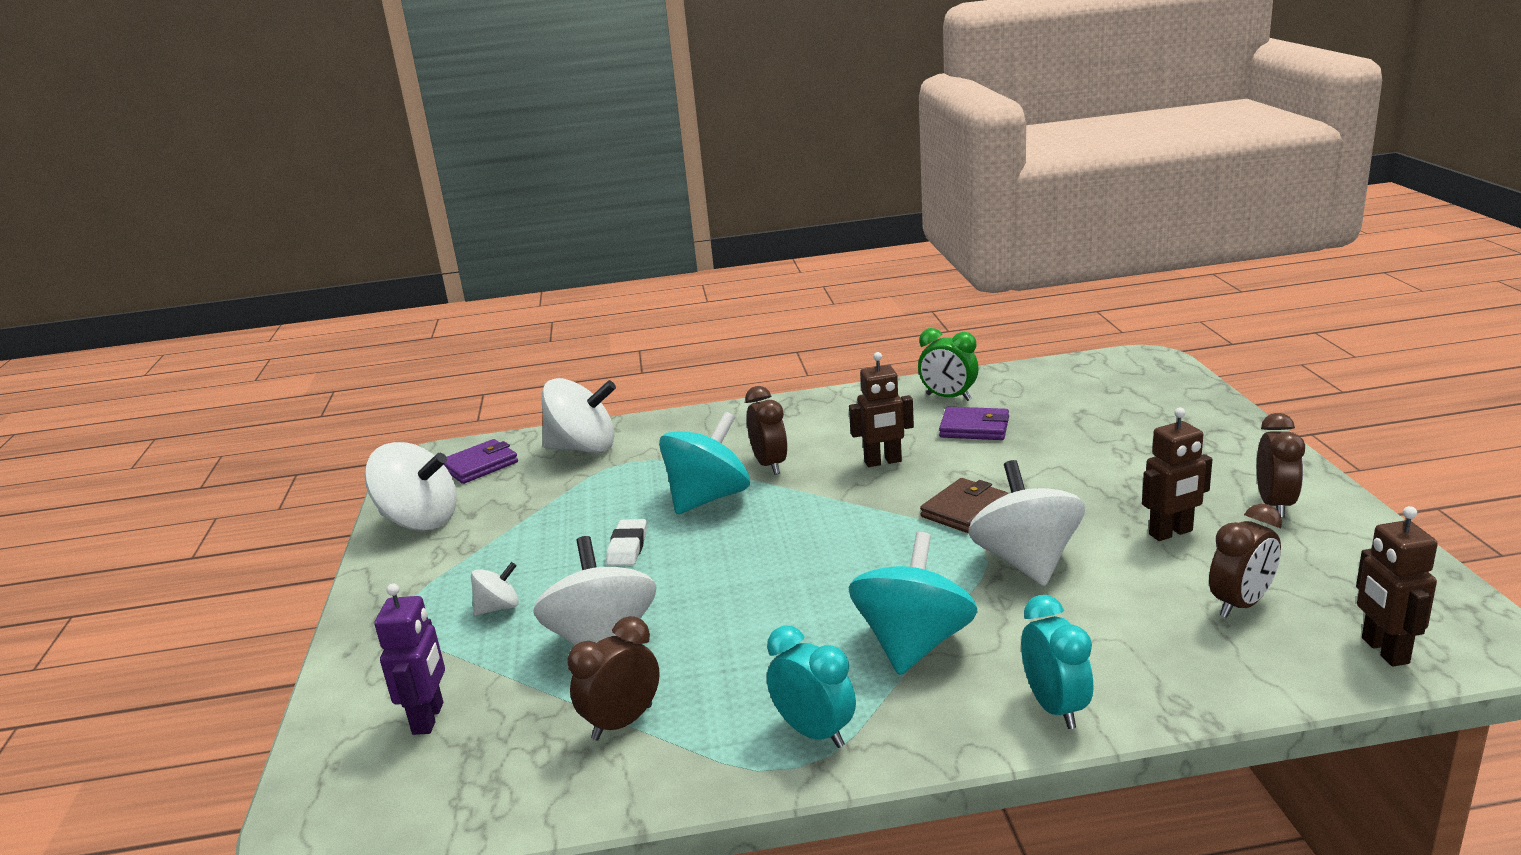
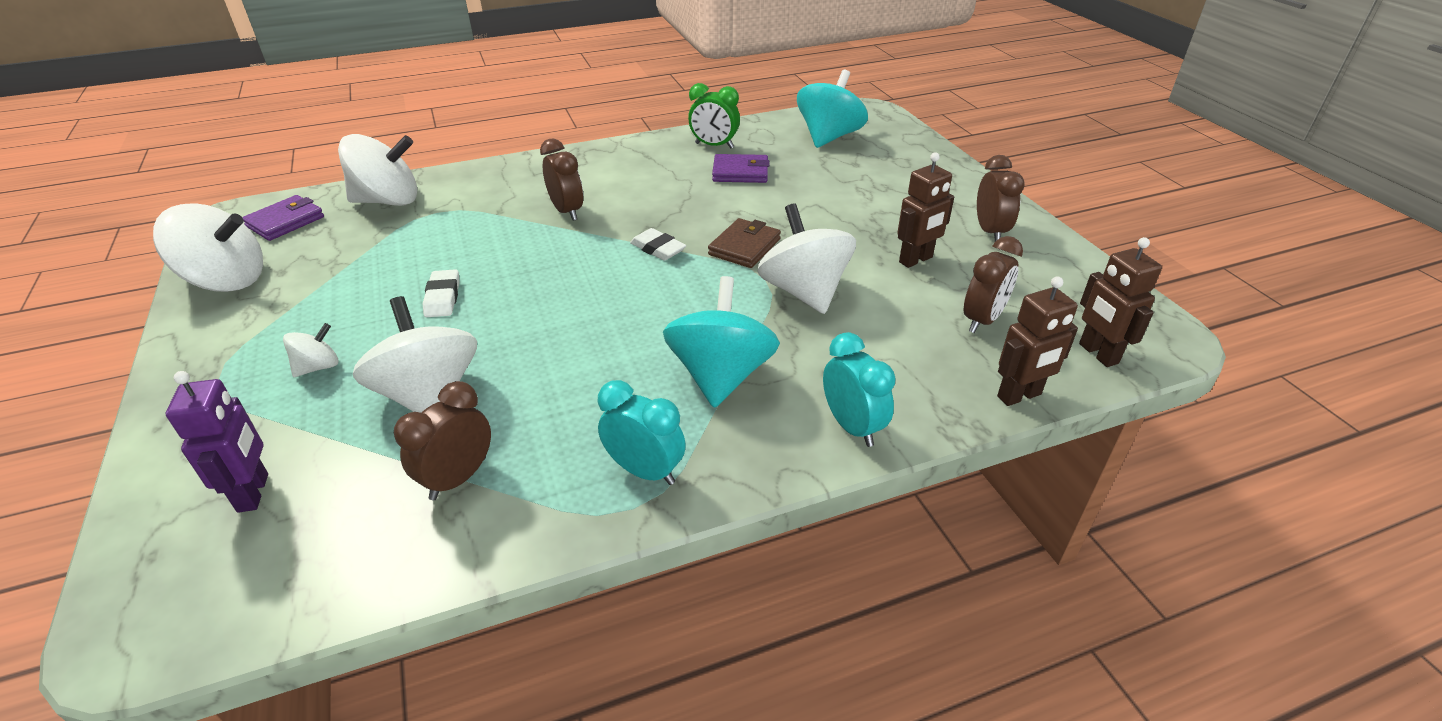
camera: 15 degrees left, 15 degrees up
turquoise spinning top [659,412,750,514] -> turquoise spinning top moved to [797,70,868,148]
brown robot [849,352,914,467] -> brown robot moved to [997,276,1078,406]
none -> white eraser [630,228,686,261]

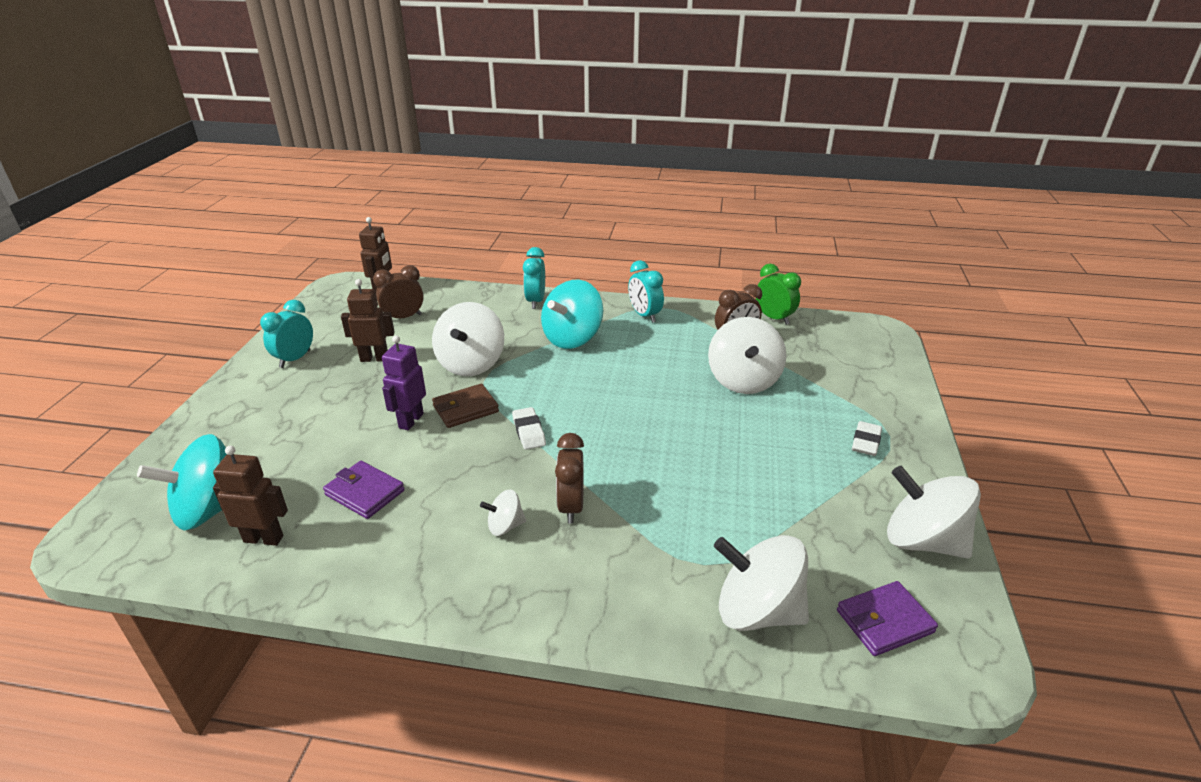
camera: 150 degrees left, 5 degrees down
purple robot [166,371,268,513] -> purple robot moved to [382,335,426,430]
white spinning top [283,323,338,377] -> white spinning top moved to [480,490,526,536]
white eraser [423,269,460,317] -> white eraser moved to [852,421,882,456]
green clock [688,83,740,148] -> green clock moved to [756,264,801,325]
brown clock [977,155,1025,241] -> turquoise clock [260,300,313,368]
brown robot [997,276,1078,406] -> brown robot moved to [213,446,288,546]

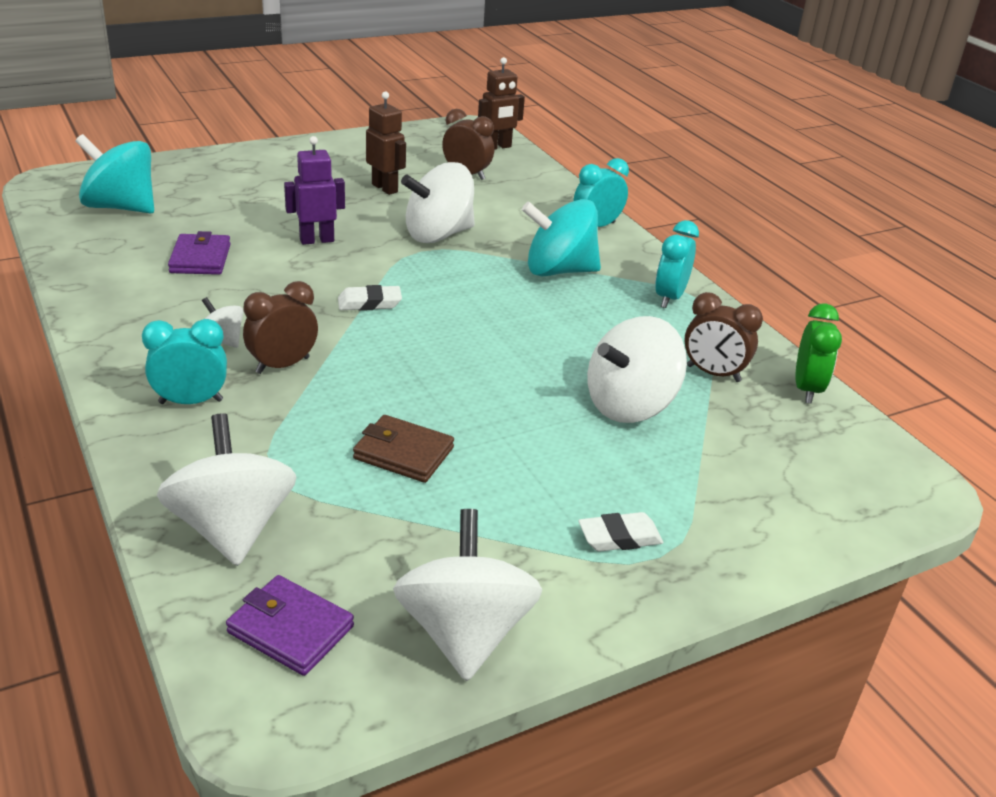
camera: 50 degrees right, 0 degrees up
brown robot [213,446,288,546] -> none
turquoise clock [260,300,313,368] -> turquoise clock moved to [142,319,227,404]
brown wallet [432,384,499,428] -> brown wallet moved to [353,415,454,483]
white eraser [512,407,546,450] -> white eraser turned 45 degrees clockwise [338,285,402,311]

